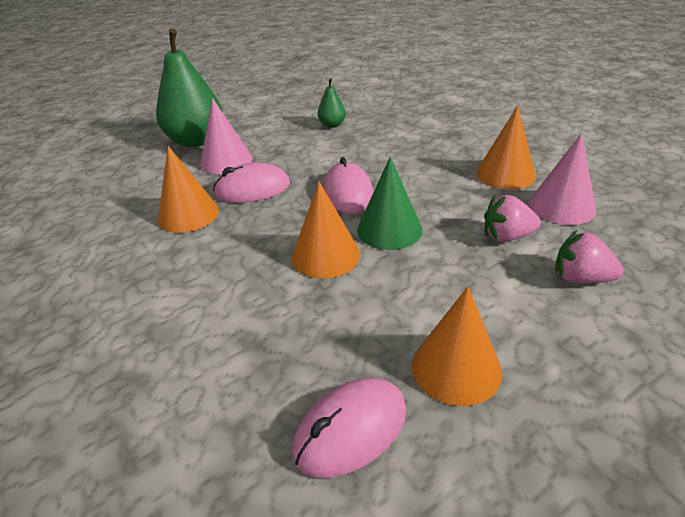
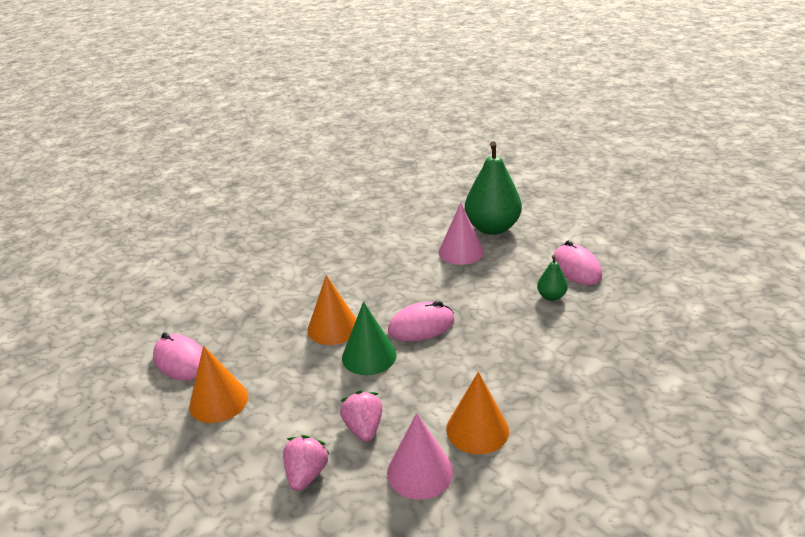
camera: 80 degrees right, 5 degrees down
orange cone [158,146,219,233] -> none
pink mouse [213,162,290,203] -> pink mouse moved to [554,240,602,285]

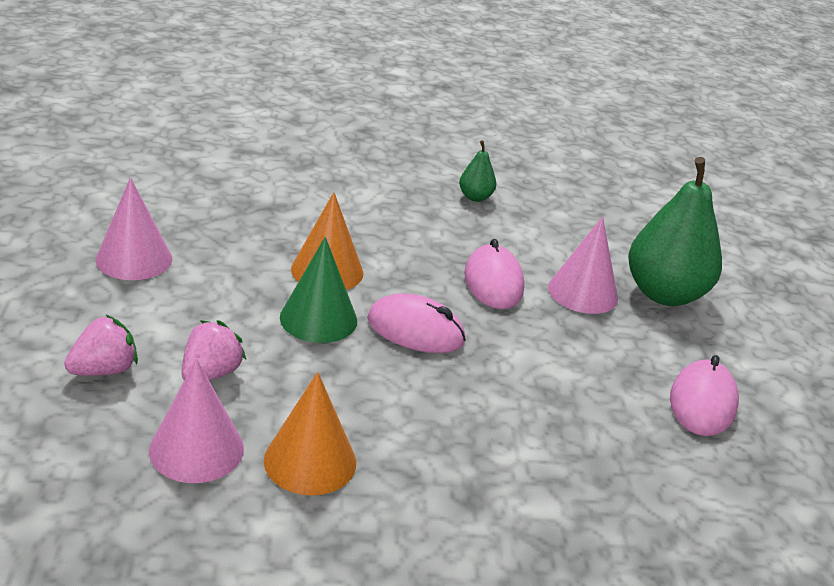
camera: 35 degrees right, 0 degrees up
pink mouse [153,333,203,381] -> pink mouse moved to [464,239,524,309]
orange cone [189,346,248,423] -> pink cone [96,178,172,280]
green pear [537,255,568,301] -> green pear moved to [459,140,496,202]

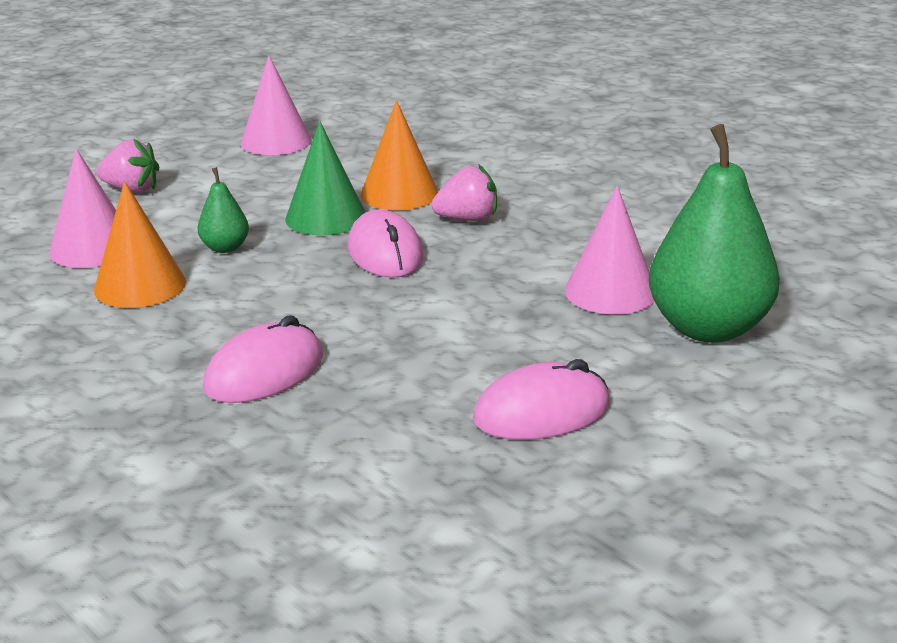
camera: 55 degrees right, 5 degrees down
pink strawberry [182,320,246,381] -> pink strawberry moved to [431,164,497,221]
green pear [459,140,496,202] -> green pear moved to [197,167,249,253]
pink mouse [464,239,524,309] -> pink mouse moved to [203,315,323,403]

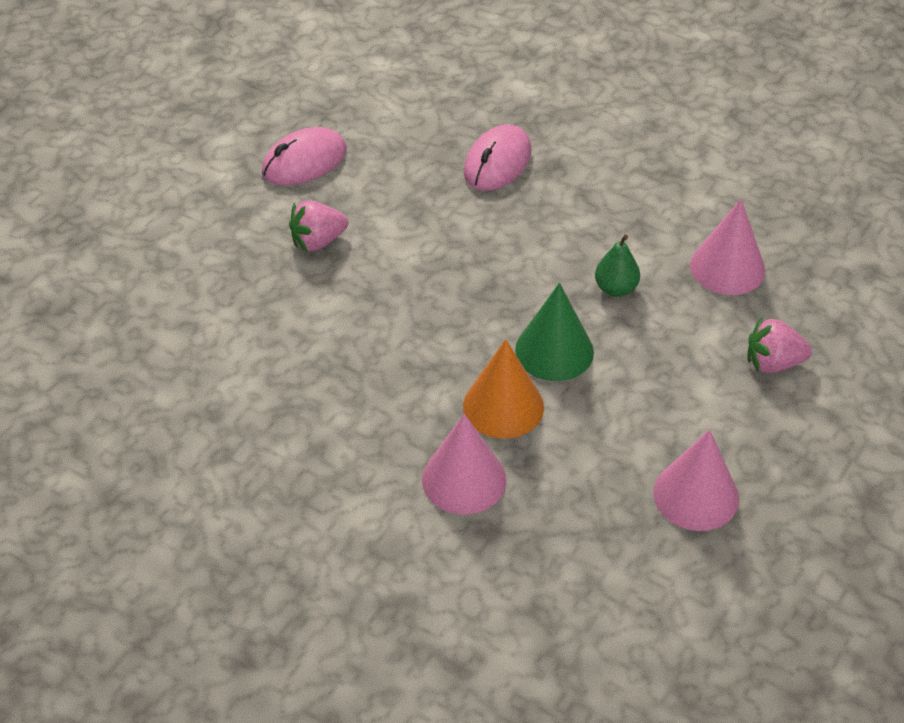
camera: 165 degrees right, 20 degrees up
orange cone [94,181,186,308] -> none
pink mouse [348,209,423,278] -> none
pink strawberry [431,164,497,221] -> pink strawberry moved to [289,200,348,252]
pink cone [565,186,655,314] -> pink cone moved to [422,414,506,515]
green pear [649,124,780,343] -> none

